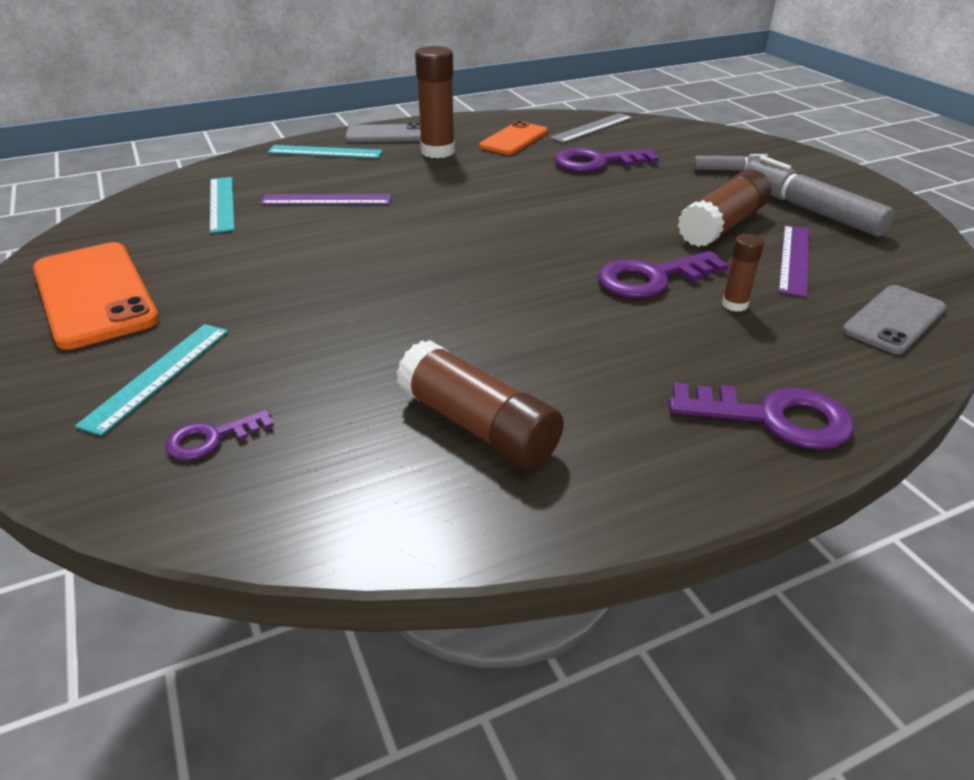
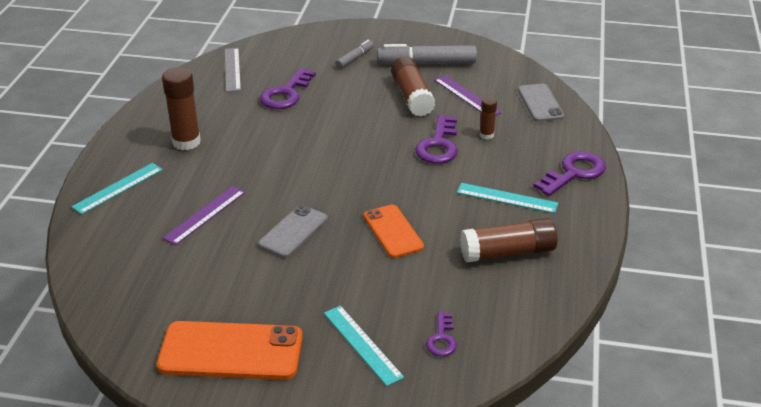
camera: 55 degrees left, 0 degrees up
turquoise ruler [210,177,235,233] -> turquoise ruler moved to [457,183,558,213]
grey phone [345,123,421,142] -> grey phone moved to [258,205,328,258]
orange phone [479,121,548,155] -> orange phone moved to [364,204,424,258]

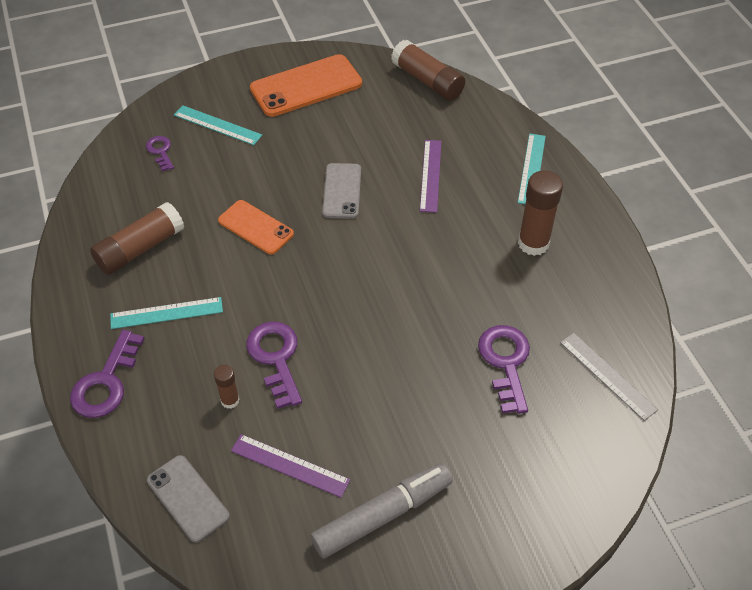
camera: 150 degrees right, 15 degrees up
grey marker [335,40,374,69] -> none
brown glue stick [391,56,435,117] -> brown glue stick moved to [391,40,465,101]

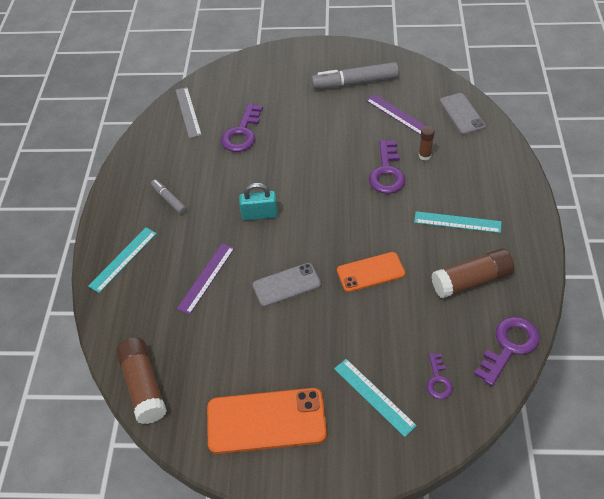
camera: 155 degrees left, 0 degrees up
purple key [70,330,145,418] -> purple key moved to [474,317,540,386]
orange phone [218,200,294,254] -> orange phone turned 75 degrees counterclockwise [337,252,405,292]
grey phone [322,163,361,219] -> grey phone turned 45 degrees clockwise [252,263,321,307]
brown glue stick [518,170,563,256] -> grey marker [151,179,187,215]
none -> turquoise padlock [239,183,278,221]

